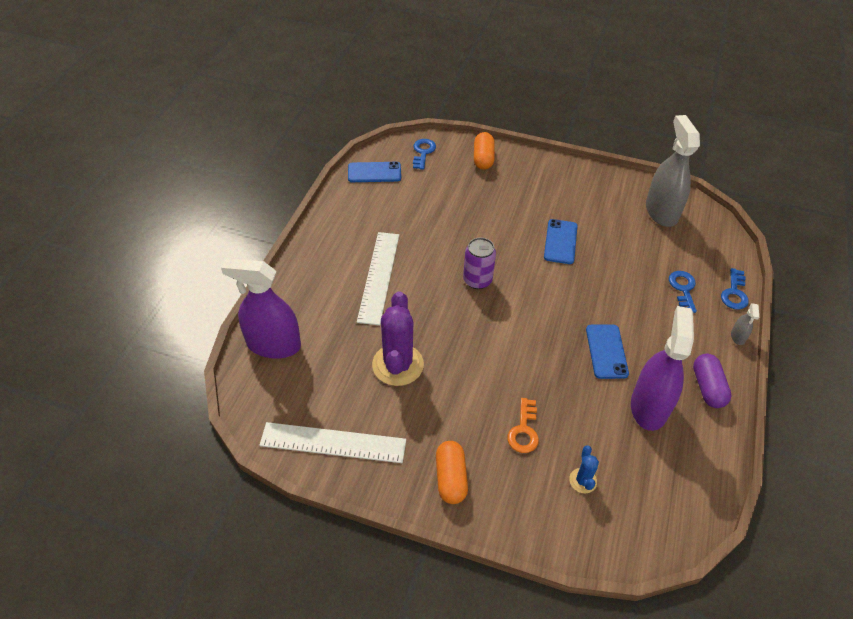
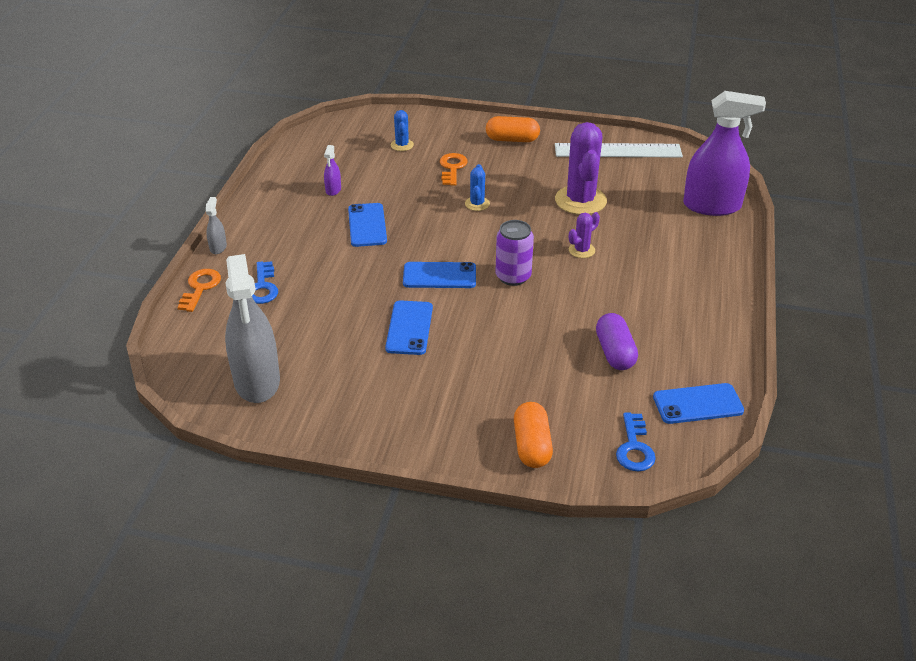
camera: 175 degrees right, 10 degrees down
white ruler [357,232,399,325] -> none
orange capsule [436,441,468,504] -> orange capsule turned 75 degrees counterclockwise [486,116,540,142]
purple spray bottle [631,306,694,431] -> purple spray bottle [324,145,341,196], size x0.41
purple capsule [693,354,732,408] -> purple capsule moved to [596,313,638,370]
blue key [721,268,749,310] -> orange key [177,269,221,312]
none -> blue phone [403,262,476,288]
none -> blue cactus [465,164,490,211]
none -> purple cactus [569,212,600,258]

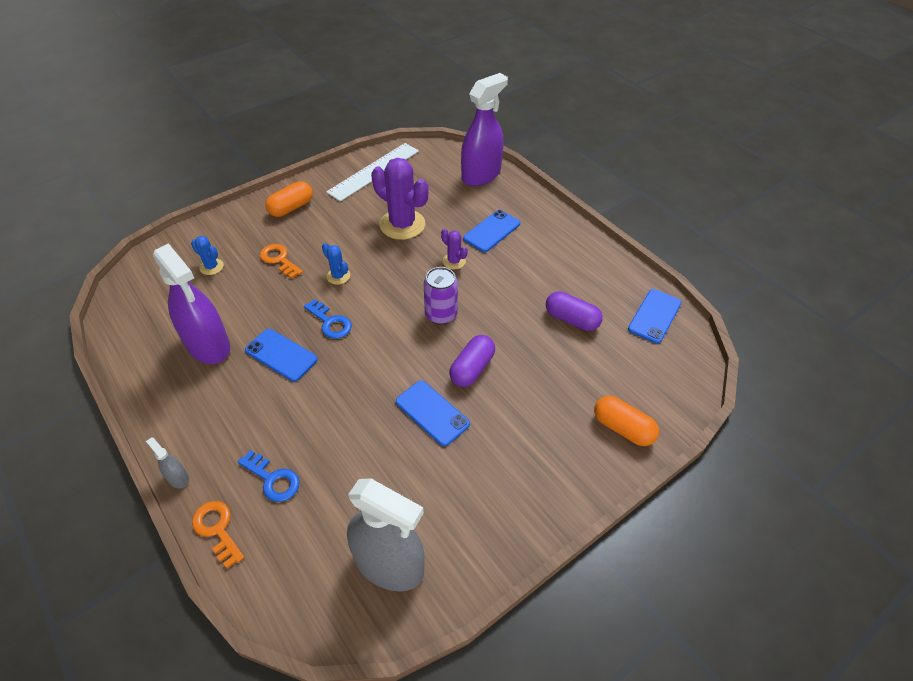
camera: 50 degrees left, 10 degrees up
purple spray bottle [324,145,341,196] -> purple spray bottle [153,243,230,364], size x2.42
blue phone [403,262,476,288] -> blue phone moved to [463,210,520,252]
purple cactus [569,212,600,258] -> purple cactus turned 45 degrees counterclockwise [441,228,468,269]
blue key [616,413,656,472] -> blue key moved to [304,299,352,339]
none -> purple capsule [449,335,495,387]

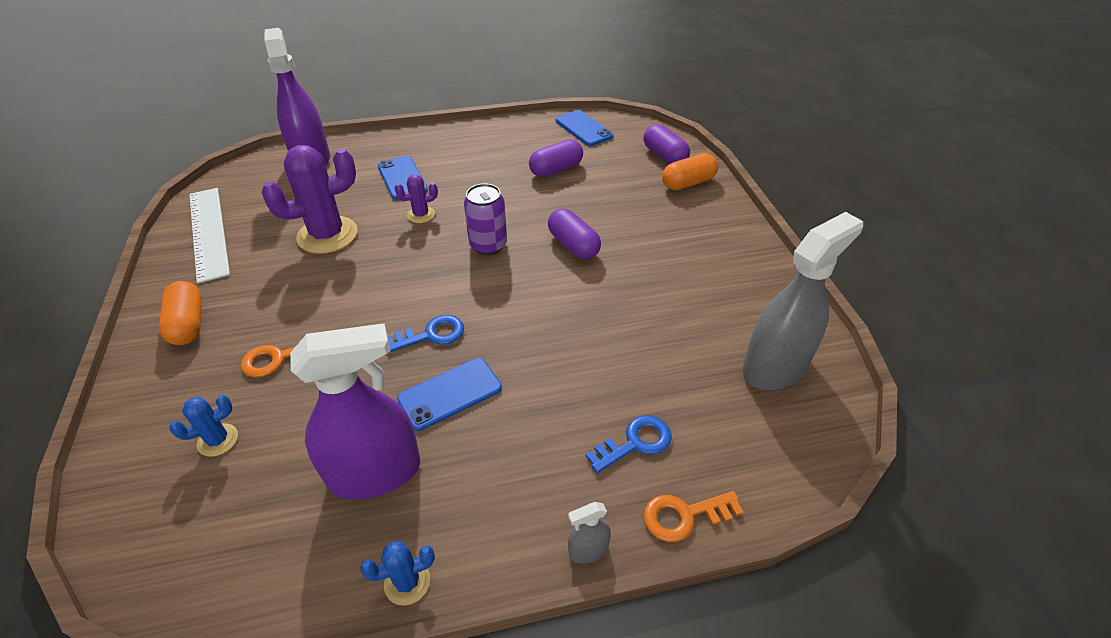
camera: 65 degrees left, 5 degrees down
blue cactus [322,243,350,285] -> blue cactus moved to [360,541,435,605]
blue phone [396,381,470,446] -> none
none -> purple capsule [643,124,690,164]

